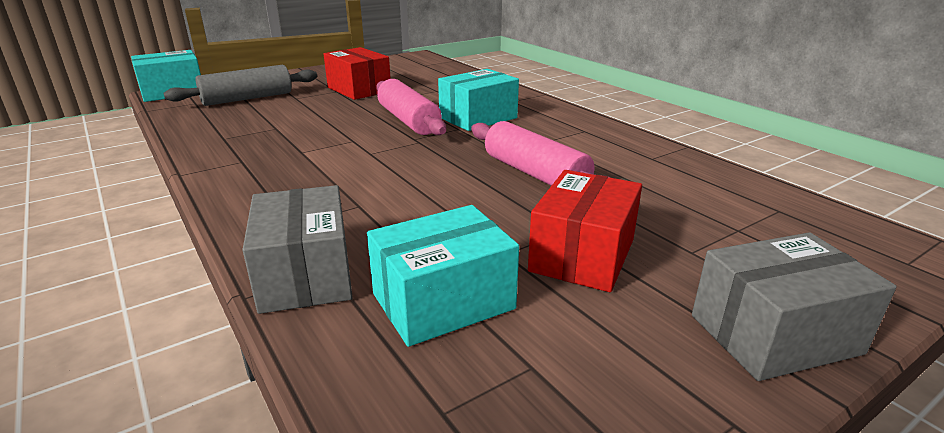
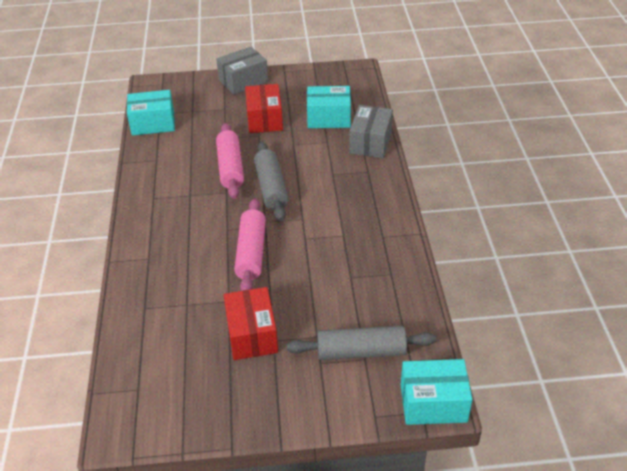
camera: 150 degrees left, 15 degrees up
turquoise box [438,69,519,131] -> turquoise box moved to [127,90,175,136]
red box [528,170,642,292] -> red box turned 60 degrees counterclockwise [245,84,283,133]
grey box [692,232,897,381] -> grey box turned 45 degrees counterclockwise [216,47,268,95]
none -> grey rolling pin [254,141,289,221]

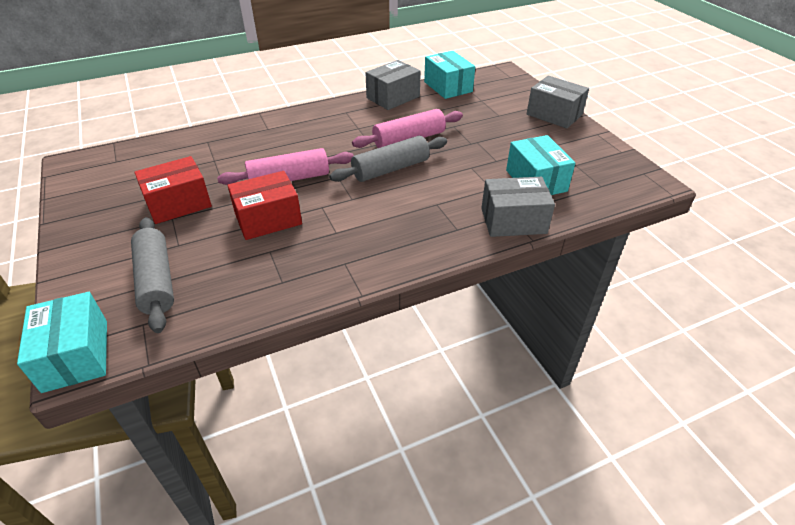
camera: 70 degrees right, 0 degrees up
red box [245,84,283,133] -> red box moved to [227,171,302,240]
none -> grey box [365,60,421,110]

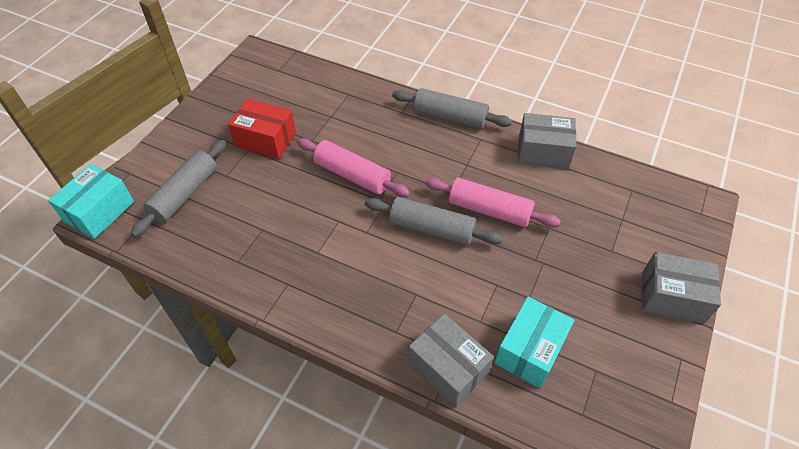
camera: 50 degrees right, 10 degrees up
red box [227,171,302,240] -> none
turquoise box [424,51,475,99] -> none
grey box [527,75,589,129] -> grey box turned 75 degrees counterclockwise [642,252,721,324]
none -> grey rolling pin [392,88,512,129]

